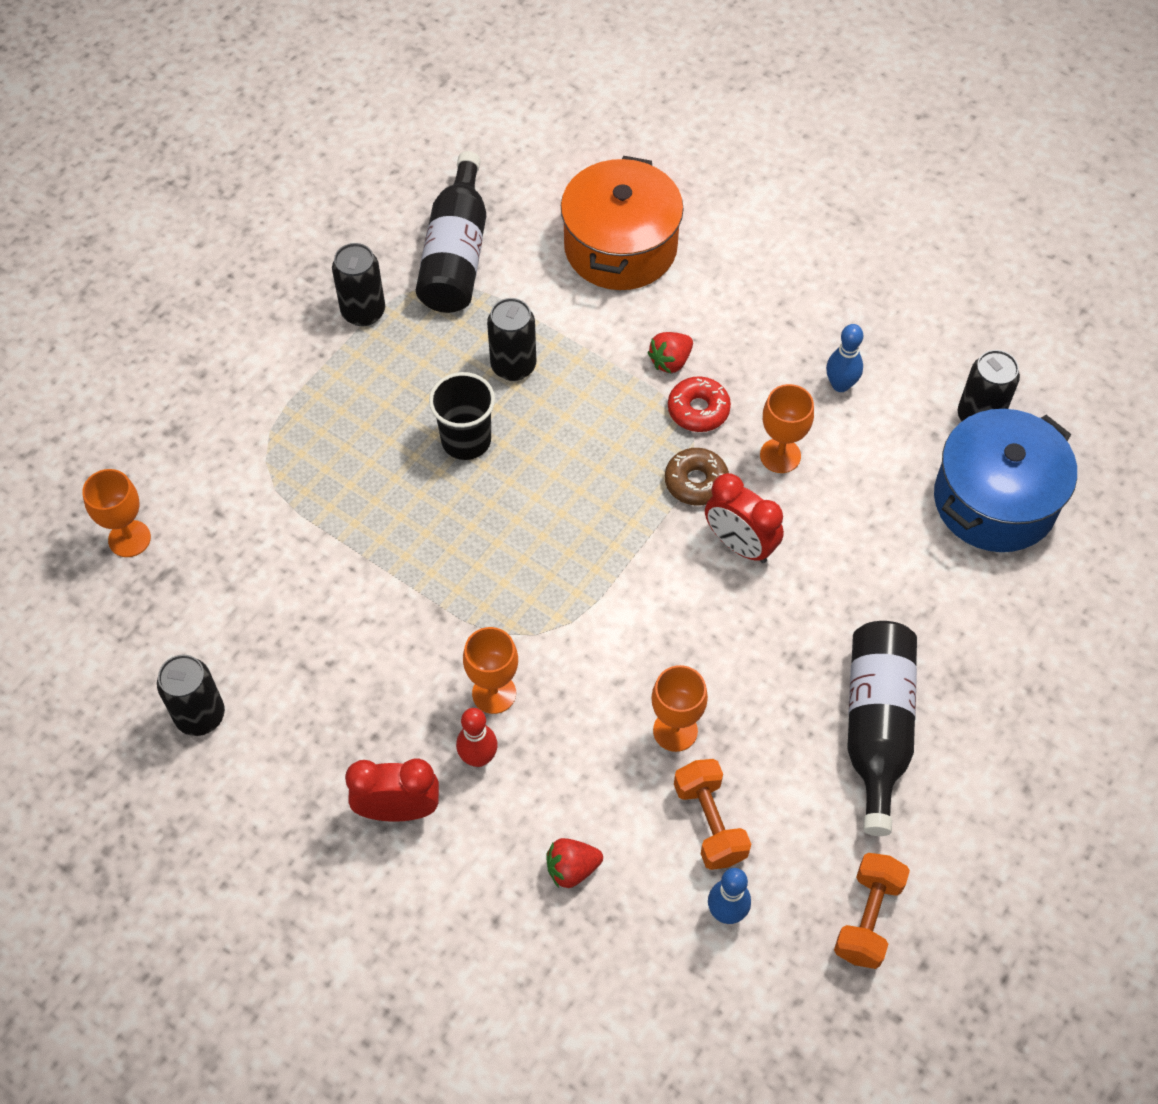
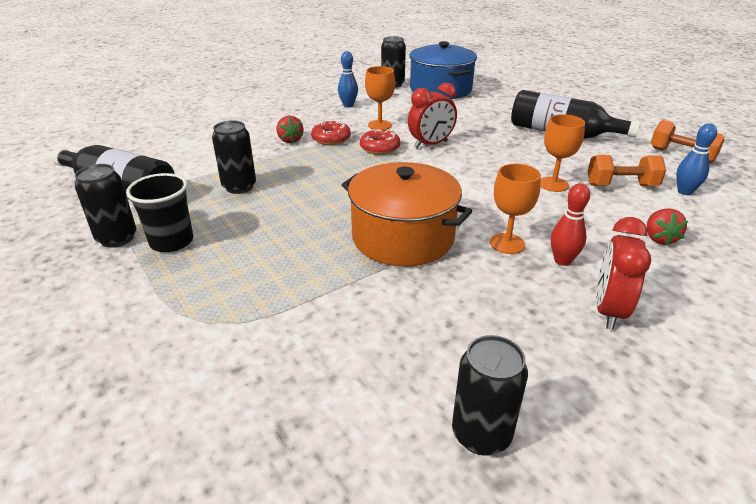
camera: 70 degrees left, 25 degrees down
orange goblet [82,469,151,557] -> none
black cup [429,372,495,460] -> black cup moved to [126,173,193,252]
orange pot [561,156,684,290] -> orange pot moved to [342,162,472,267]
brown donut [665,448,729,506] -> red donut [360,129,401,155]

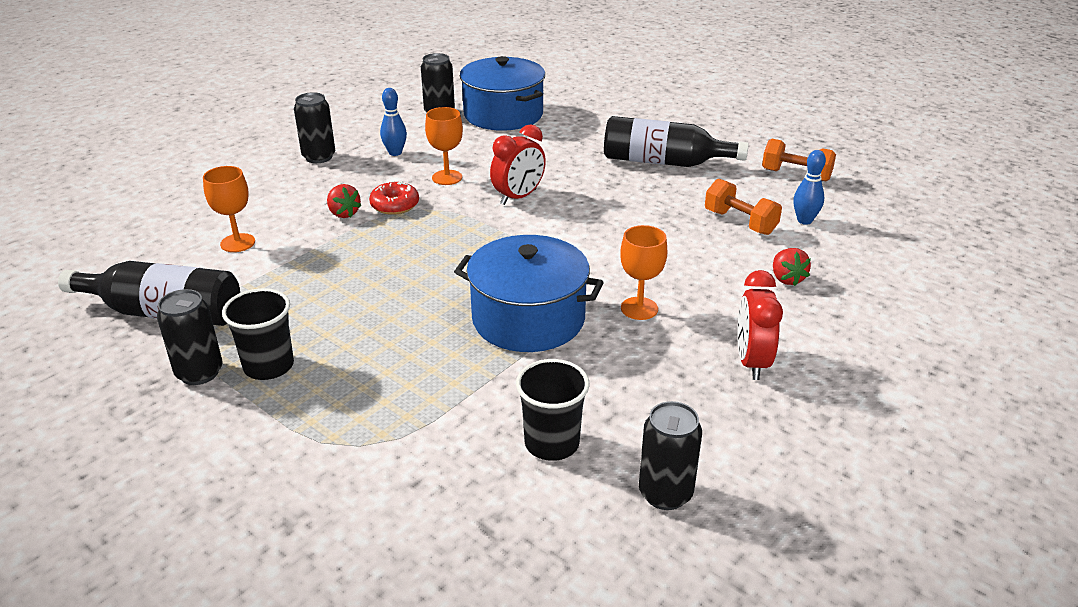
camera: 15 degrees left, 0 degrees up
black can [212,120,256,194] -> black can moved to [294,92,335,163]
orange pot [342,162,472,267] -> blue pot [454,235,604,352]
red donut [360,129,401,155] -> none
orange goblet [540,114,585,192] -> orange goblet moved to [203,166,255,252]
red bowling pin [551,183,590,266] -> none
orange dumbbell [588,155,666,186] -> orange dumbbell turned 60 degrees clockwise [705,178,782,235]
none -> black cup [516,359,590,461]

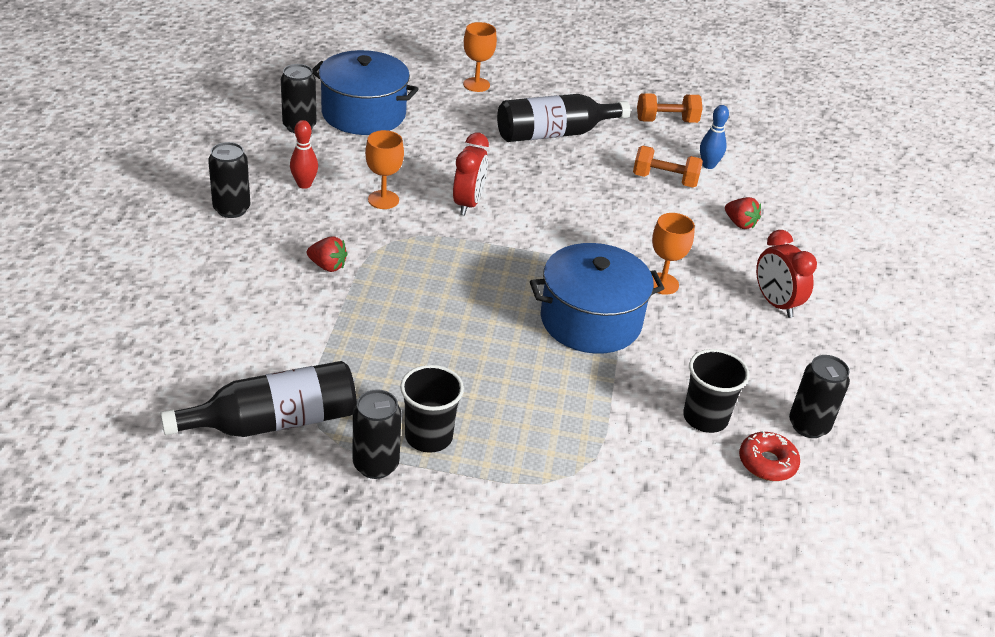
camera: 35 degrees left, 5 degrees up
orange goblet [203,166,255,252] -> orange goblet moved to [463,22,497,92]
red donut [369,181,419,215] -> red donut moved to [739,431,800,481]
blue bowling pin [380,88,407,156] -> red bowling pin [290,120,318,189]

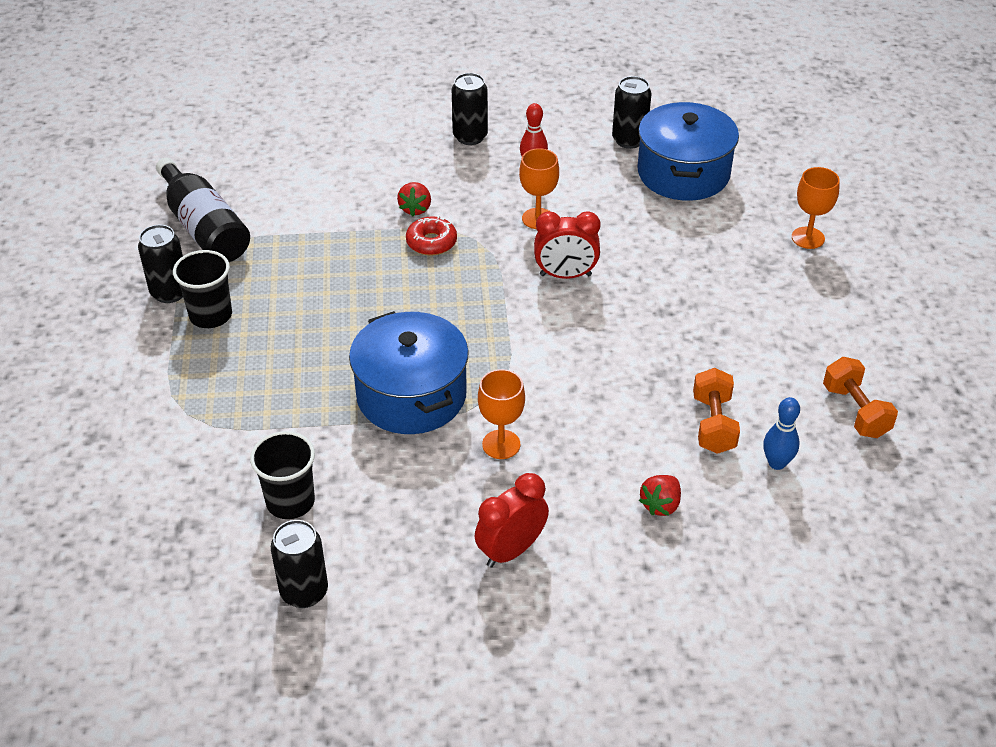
camera: 80 degrees right, 5 degrees up
black bottle [497,94,631,142] -> none
red donut [739,431,800,481] -> red donut moved to [406,216,457,256]

